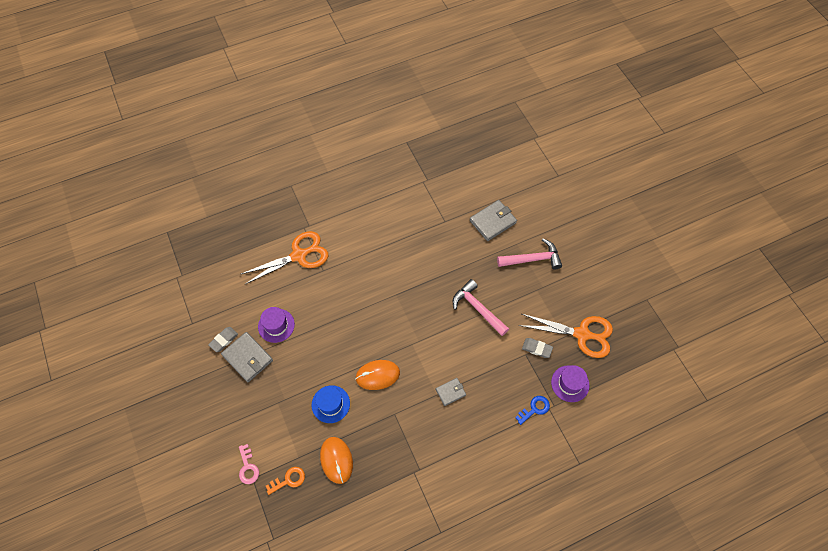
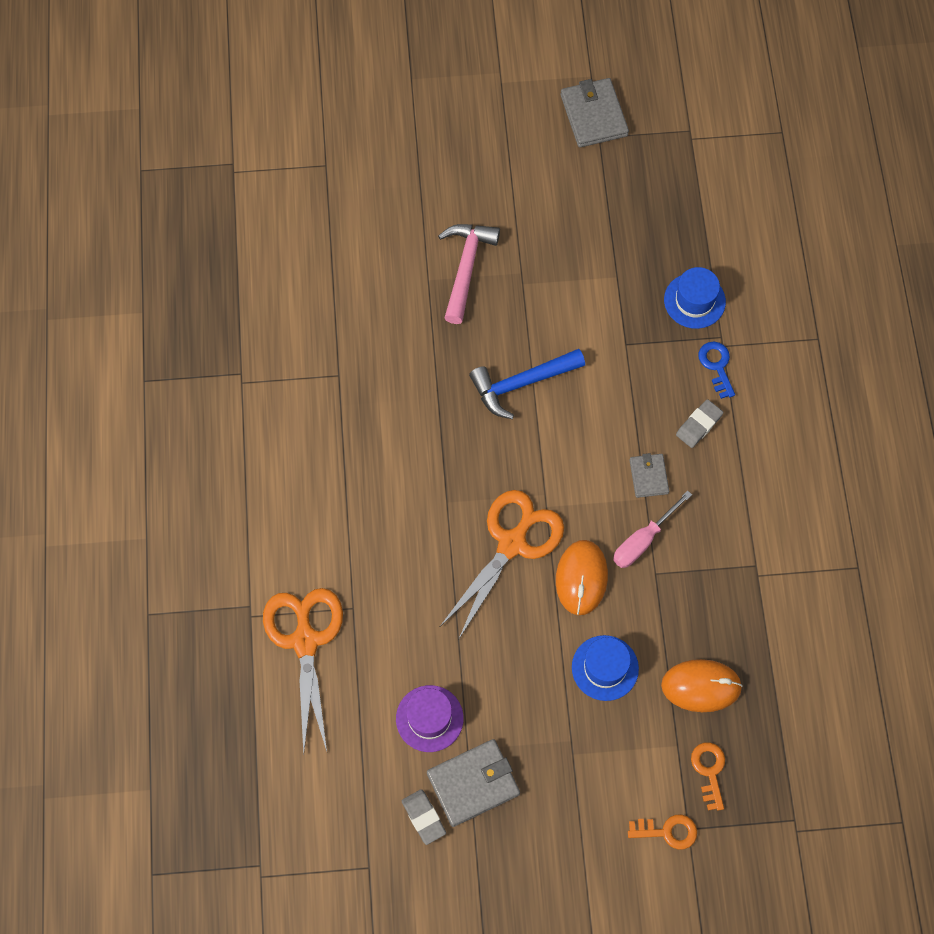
camera: 70 degrees left, 5 degrees up
pink key [239,444,259,484] -> orange key [628,814,697,850]
pink hammer [453,279,509,336] -> blue hammer [469,349,585,419]
grey wallet [470,200,517,241] -> grey wallet moved to [561,78,629,148]
orange scissors [519,314,613,358] -> orange scissors moved to [440,490,564,640]
grey eraser [522,338,553,358] -> grey eraser moved to [676,399,723,448]
purple hat [551,365,589,402] -> blue hat [664,267,726,329]
none -> pink screwdriver [613,490,692,568]

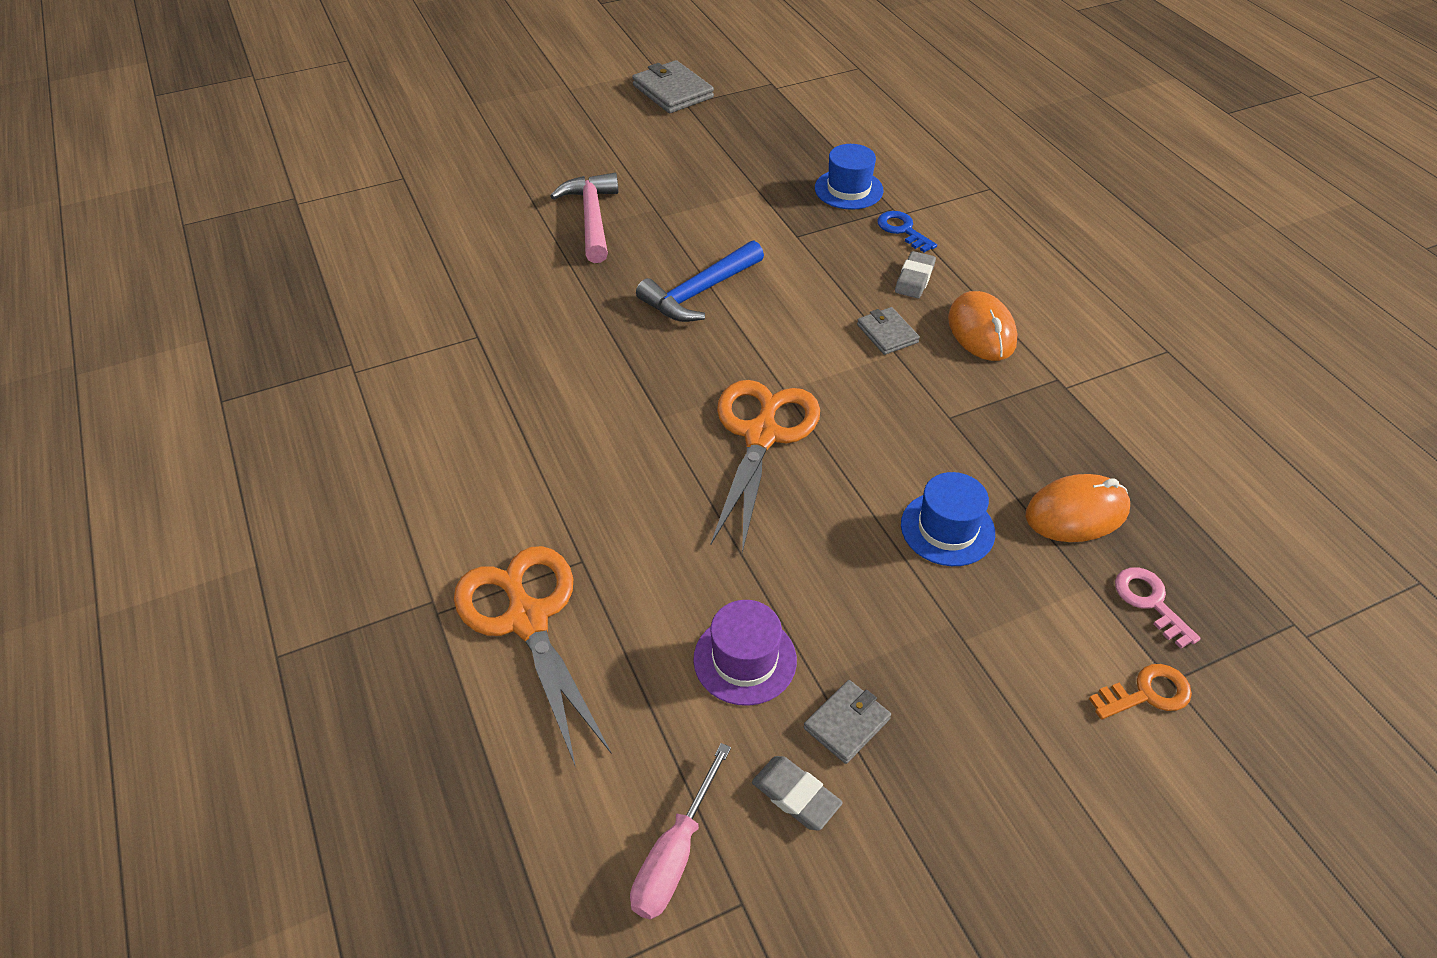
camera: 20 degrees left, 20 degrees down
grey wallet [427,739,520,827] -> grey wallet [804,680,891,764], size x0.59
orange mouse [556,540,608,615] -> orange mouse moved to [948,291,1017,361]
pink screwdriver [613,490,692,568] -> pink screwdriver moved to [630,743,731,920]
orange key [691,742,725,811] -> pink key [1115,567,1201,649]

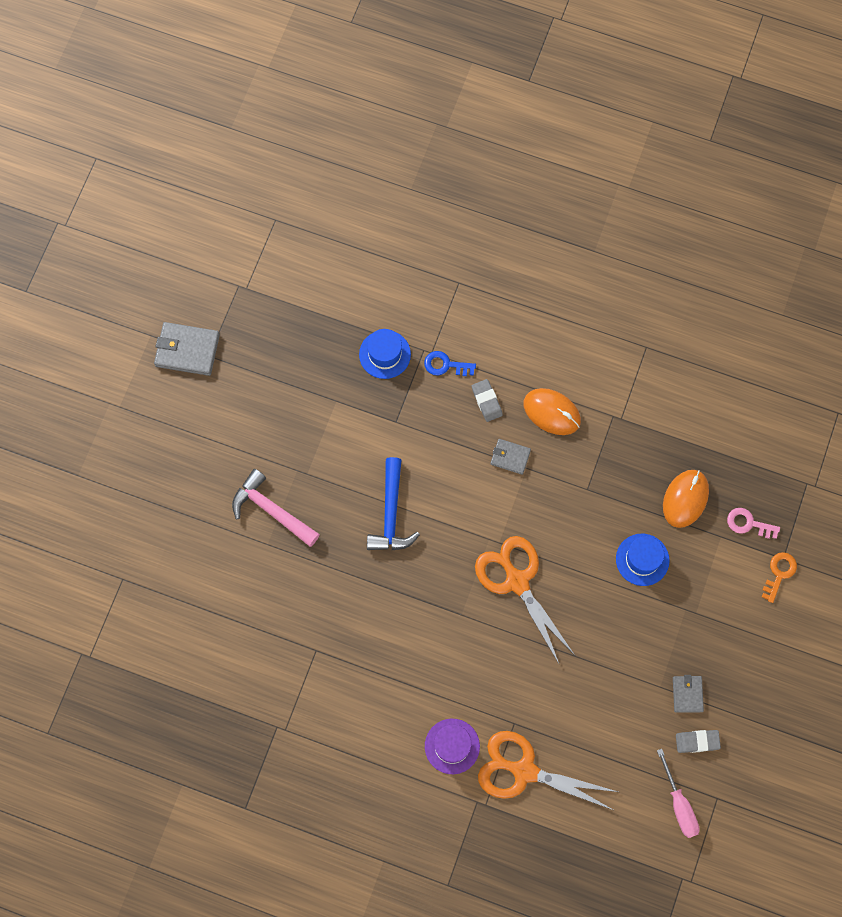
camera: 45 degrees left, 25 degrees up
purple hat [693,600,797,706] -> purple hat moved to [425,719,480,774]

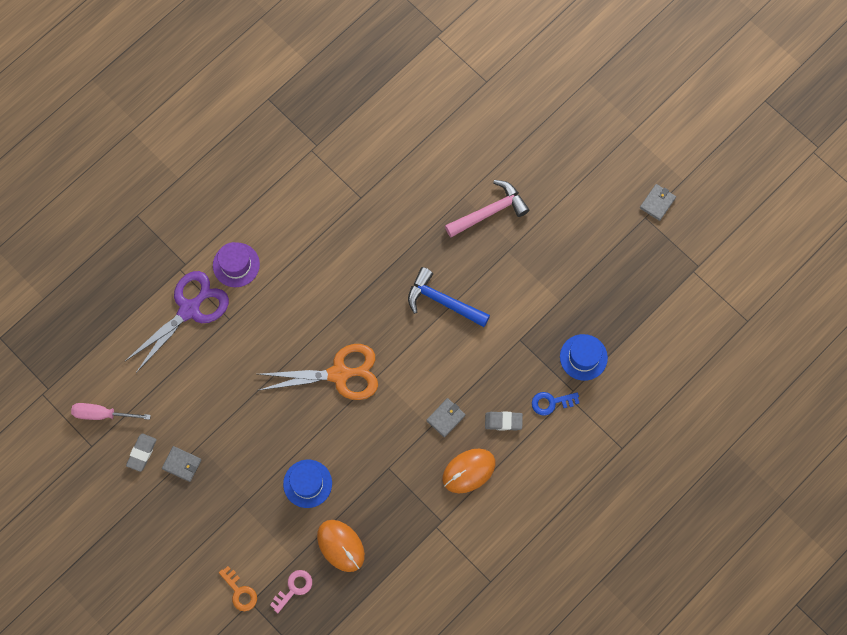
camera: 115 degrees right, 0 degrees up
grey wallet [154,322,220,376] -> grey wallet [640,184,676,221], size x0.59
blue key [424,351,476,376] -> blue key turned 135 degrees counterclockwise [532,392,579,416]
orange scissors [478,731,618,811] -> purple scissors [124,271,229,373]

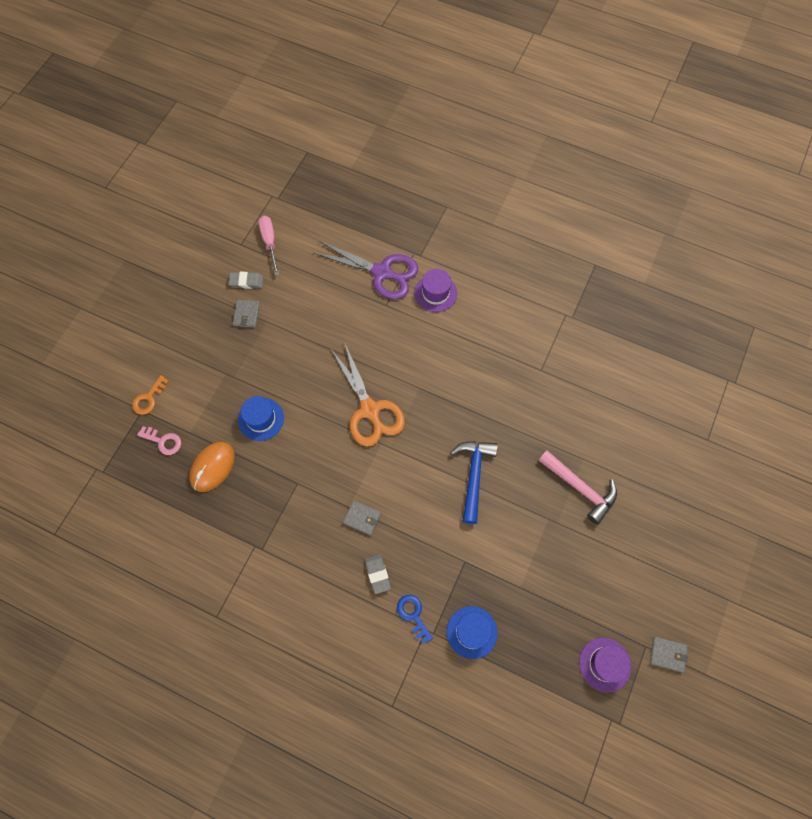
camera: 70 degrees right, 5 degrees down
orange mouse [443,448,496,493] -> none
none -> purple hat [579,638,631,692]

